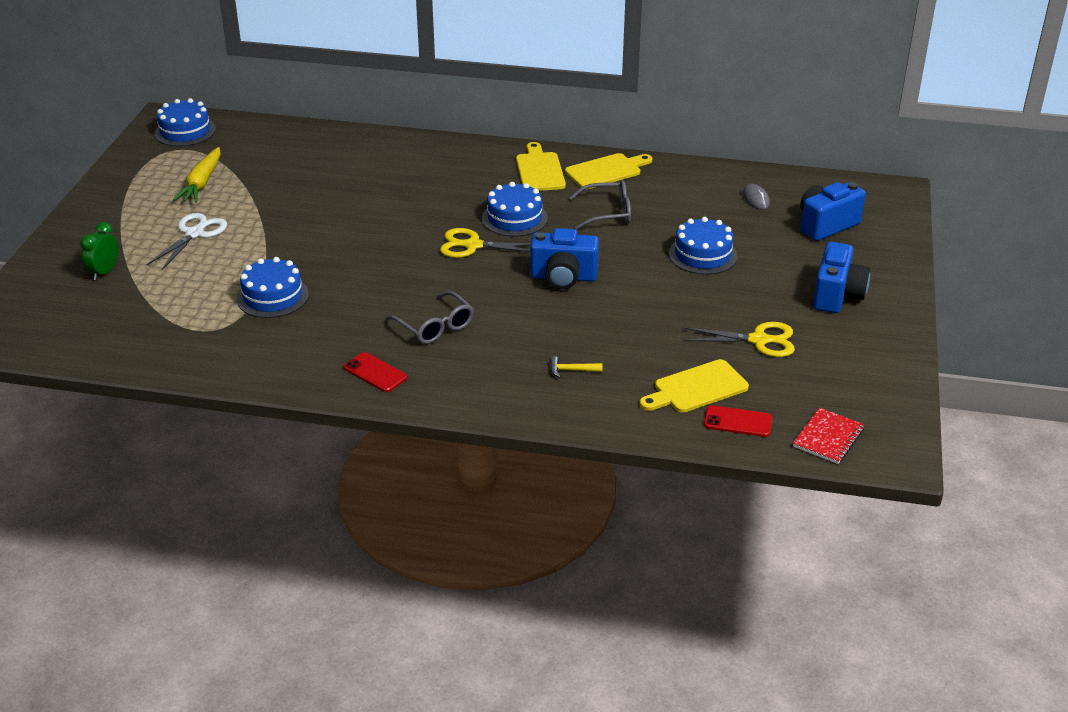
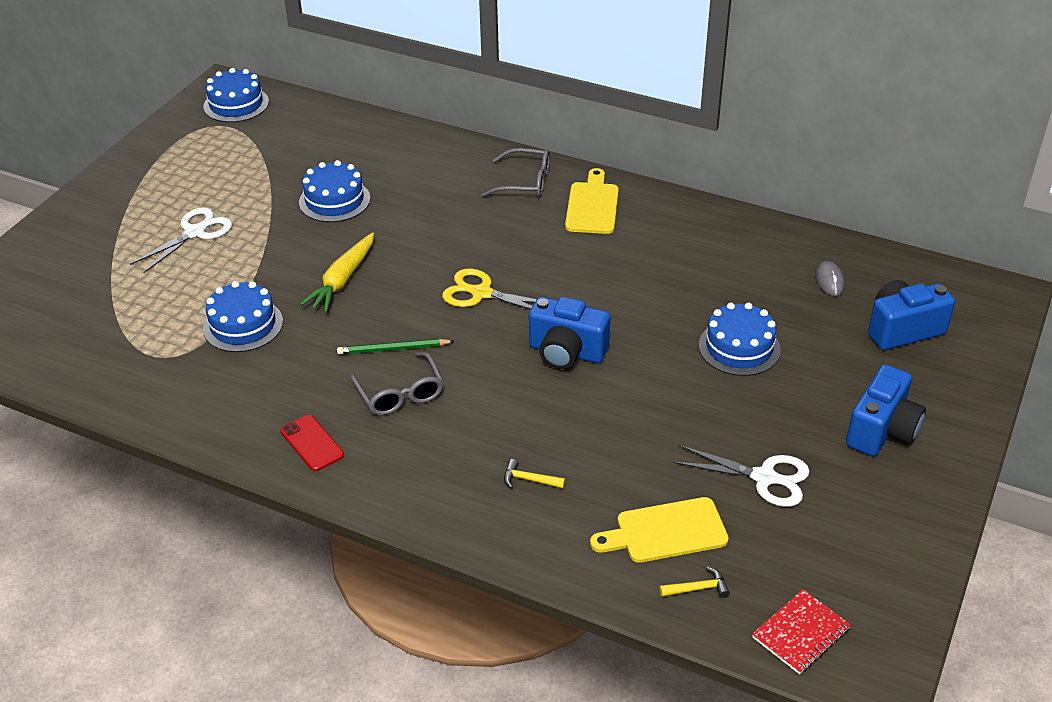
camera: 15 degrees right, 5 degrees up
green clock [80,222,118,280] -> none
yellow carrot [173,147,221,202] -> yellow carrot moved to [300,232,374,312]
blue cake [482,182,548,237] -> blue cake moved to [299,160,370,222]
yellow cutting board [565,153,652,189] -> none
grey glasses [569,180,631,230] -> grey glasses moved to [481,148,550,197]
yellow scissors [683,322,795,357] -> white scissors [673,445,810,507]
red phone [704,405,773,437] -> yellow hammer [659,566,730,598]
none -> green pencil [337,339,454,355]

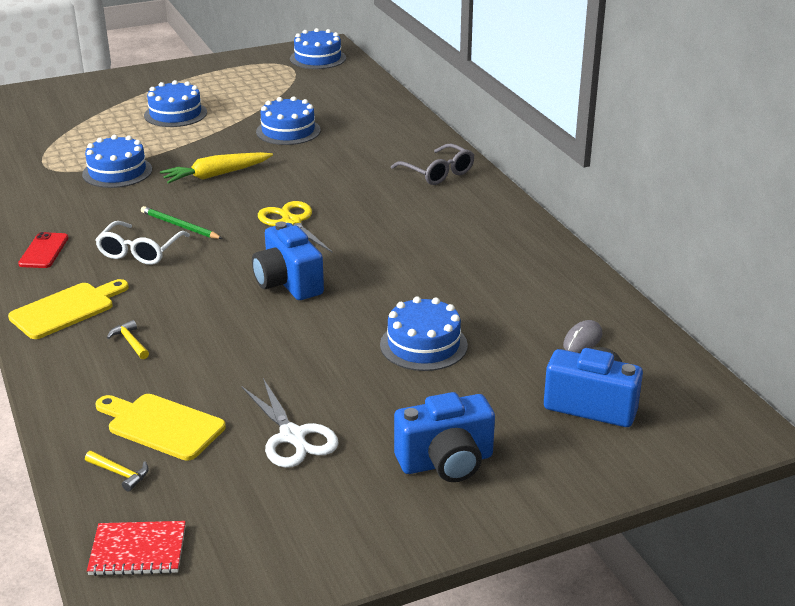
camera: 40 degrees right, 10 degrees down
white scissors [130,207,232,273] -> blue cake [144,80,207,127]
grey glasses [350,352,444,415] -> white glasses [95,221,190,265]
yellow cutting board [565,168,619,234] -> yellow cutting board moved to [8,279,129,339]

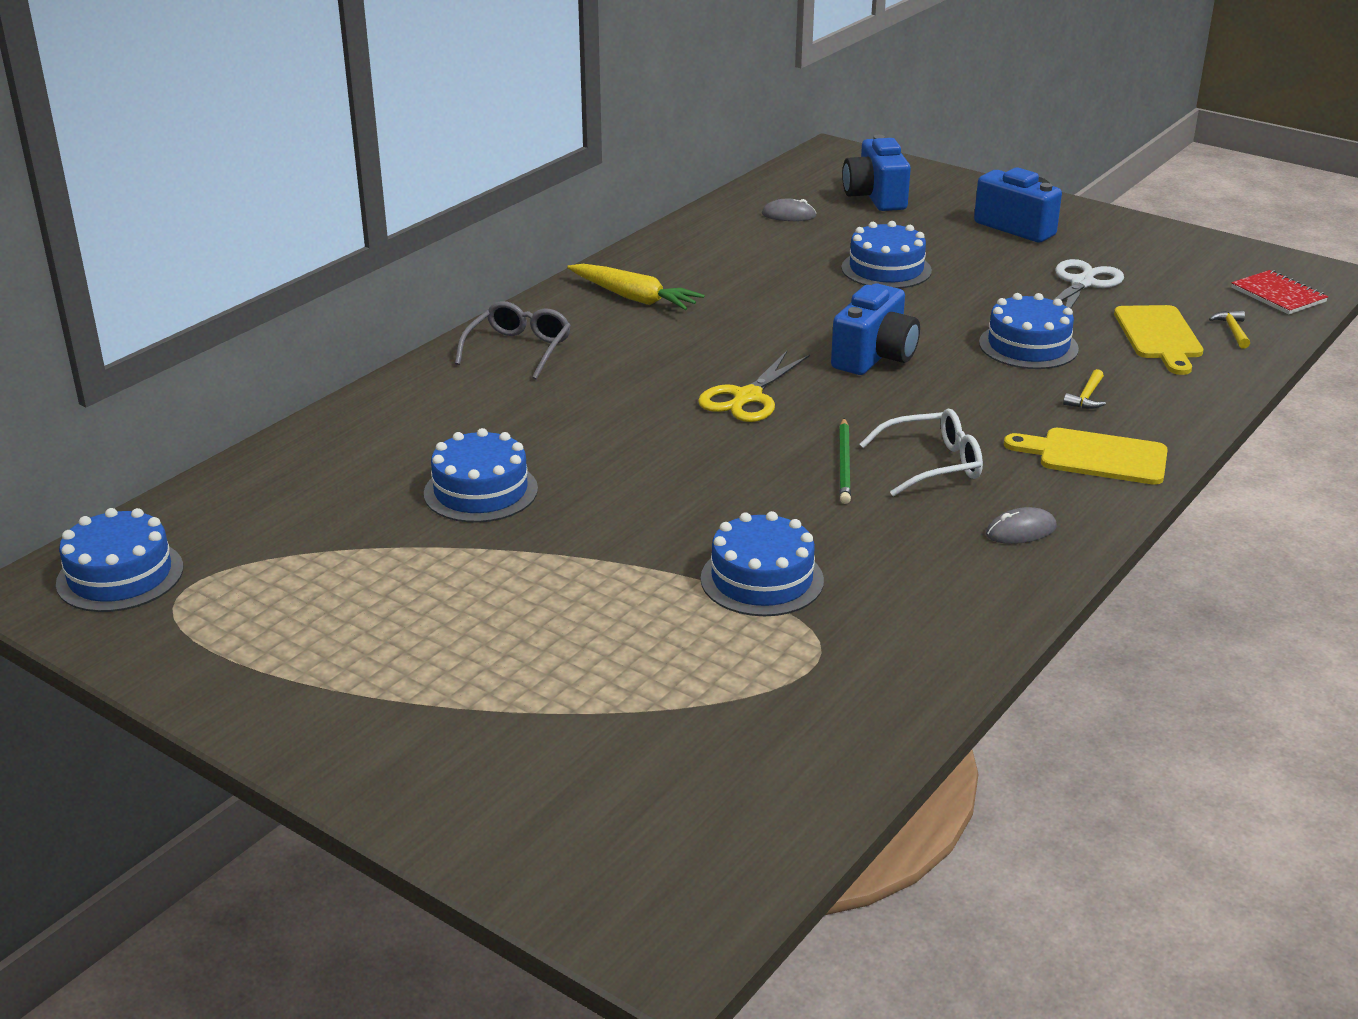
camera: 120 degrees left, 0 degrees up
red phone [18,232,69,268] -> grey mouse [986,507,1057,544]
blue cake [144,80,207,127] -> blue cake moved to [979,293,1079,369]
yellow carrot [160,152,273,184] -> yellow carrot moved to [567,264,705,310]

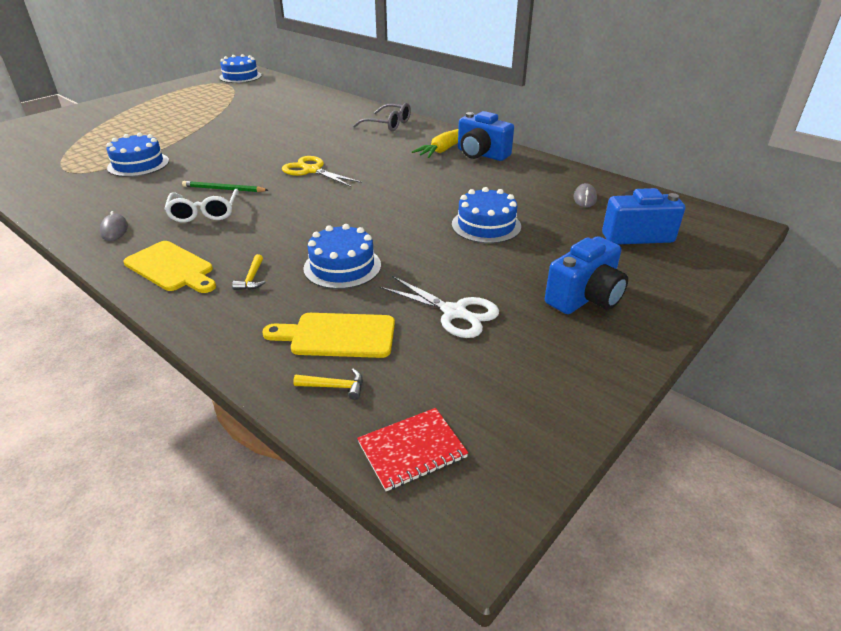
camera: 95 degrees right, 5 degrees up
blue cake [424,428,538,523] -> none
blue camera [831,284,920,375] -> blue camera moved to [458,111,514,161]
yellow cutting board [1004,428,1168,485] -> yellow cutting board turned 105 degrees clockwise [123,241,216,293]
yellow hammer [1063,369,1106,409] -> yellow hammer turned 120 degrees counterclockwise [232,254,266,290]

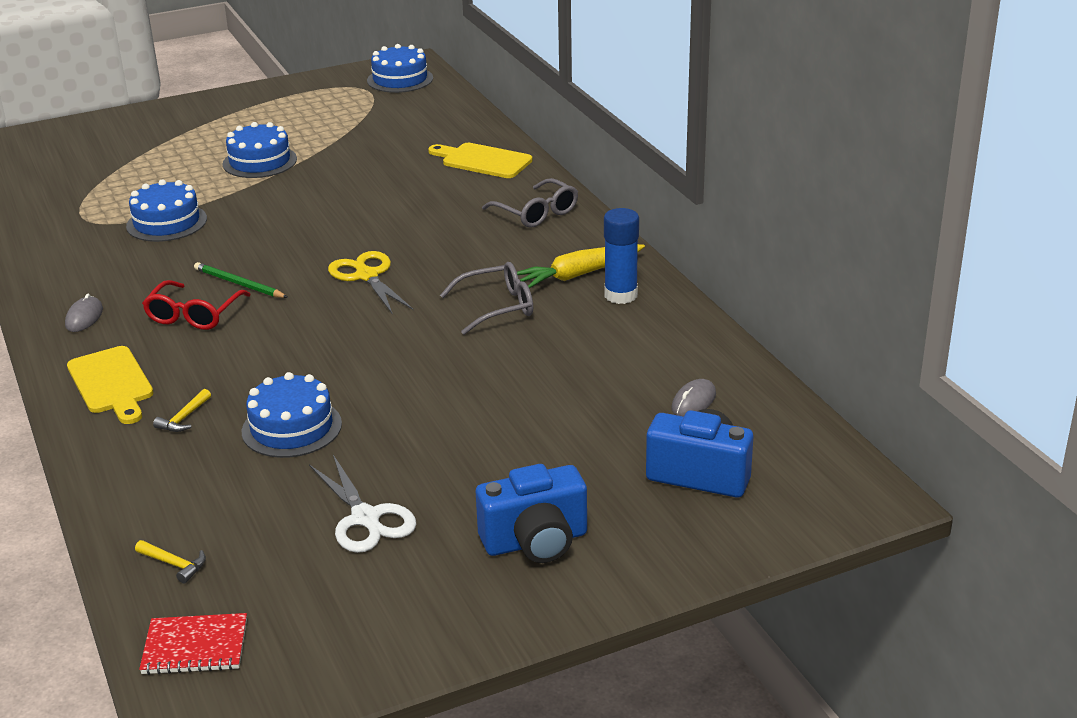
camera: 25 degrees right, 5 degrees down
white glasses [164,189,239,223] -> red glasses [142,280,251,330]
yellow cutting board [262,313,395,358] -> yellow cutting board moved to [428,143,532,178]
blue cake [452,187,521,244] -> blue cake moved to [223,122,297,178]
blue camera [458,111,514,161] -> blue glue stick [604,208,639,304]
none -> grey glasses [440,262,533,335]

